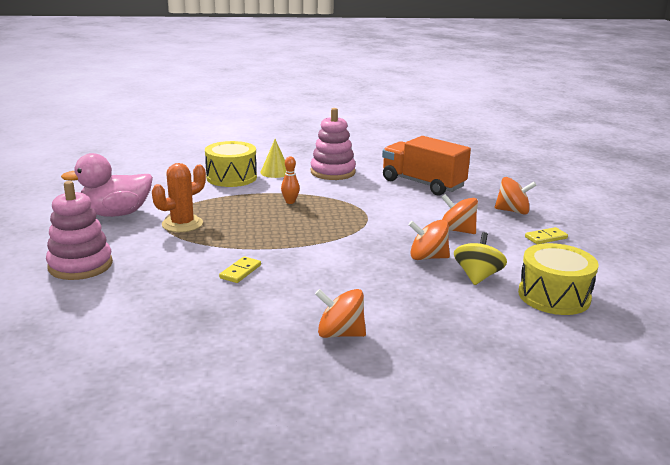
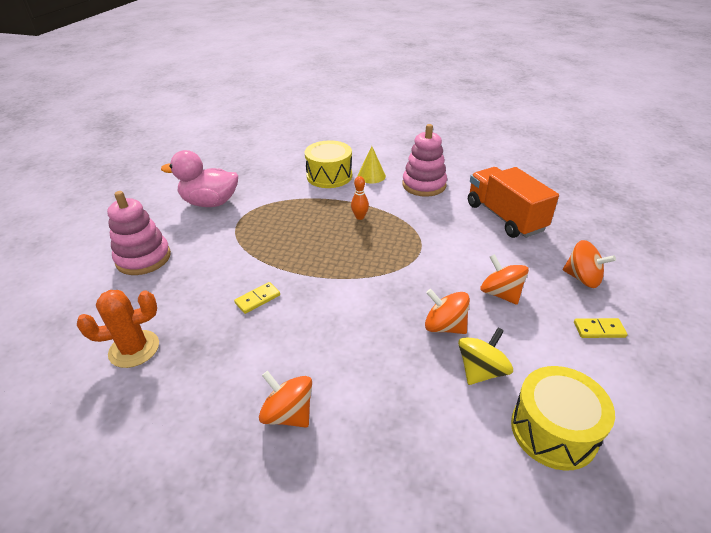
camera: 25 degrees right, 15 degrees up
orange cactus [152,163,206,232] -> orange cactus moved to [77,290,159,368]

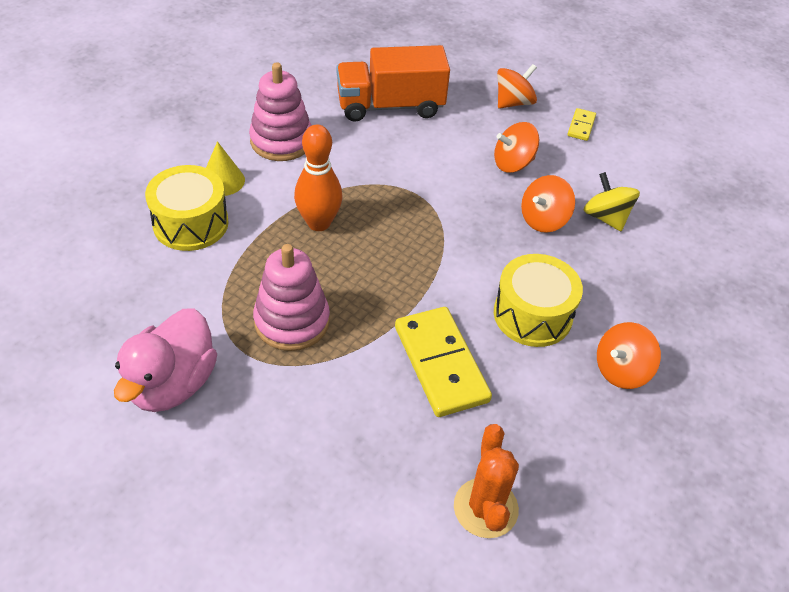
camera: 75 degrees left, 10 degrees up
pink stacking toy [107,191,171,275] -> pink stacking toy moved to [253,244,330,351]
yellow domino [234,282,280,314] -> yellow domino [395,307,492,417], size x2.14
orange bowling pin [351,176,369,220] -> orange bowling pin [294,124,342,231], size x1.86
yellow drum [511,366,615,471] -> yellow drum moved to [494,254,583,347]

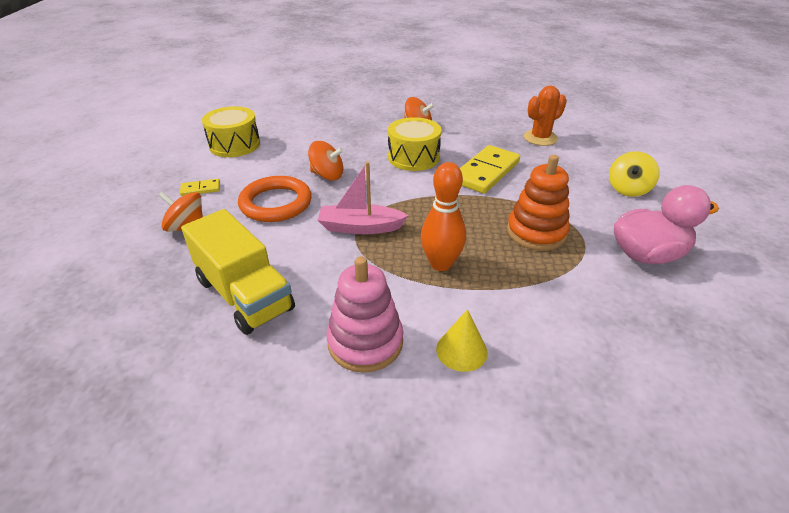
camera: 120 degrees left, 10 degrees down
yellow drum [145,165,229,251] -> yellow drum moved to [202,106,260,157]
pink stacking toy [253,244,330,351] -> orange stacking toy [507,155,570,251]
orange truck [337,45,450,122] -> yellow truck [181,209,295,335]
orange spinning top [494,122,539,173] -> orange ring [238,176,312,222]
yellow spinning top [584,172,640,231] -> yellow spinning top moved to [609,151,660,197]
none -> pink boat [318,162,409,234]

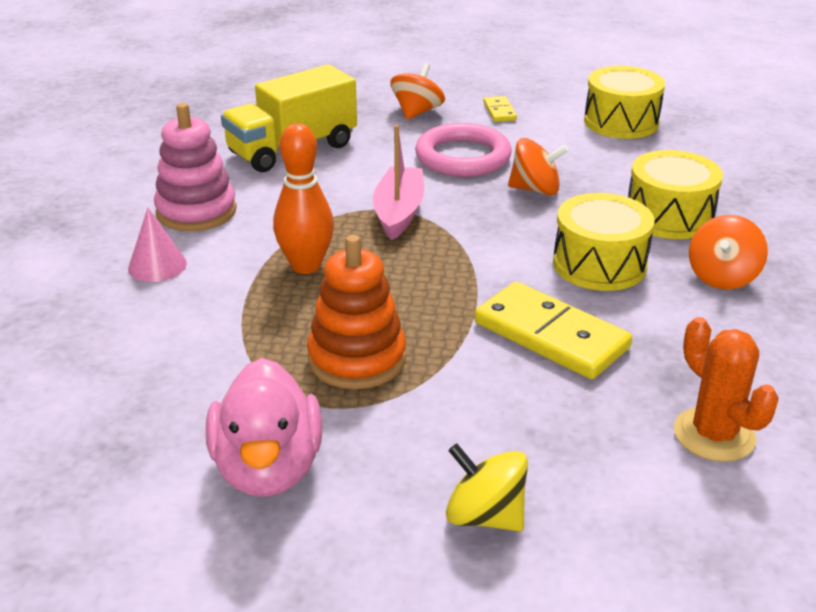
camera: 95 degrees right, 5 degrees down
orange ring [238,176,312,222] -> pink ring [415,123,512,177]
orange spinning top [308,141,343,181] -> orange spinning top turned 105 degrees counterclockwise [508,138,568,196]
yellow cone [436,309,488,372] -> pink cone [128,208,187,282]
none -> yellow drum [628,150,723,239]

